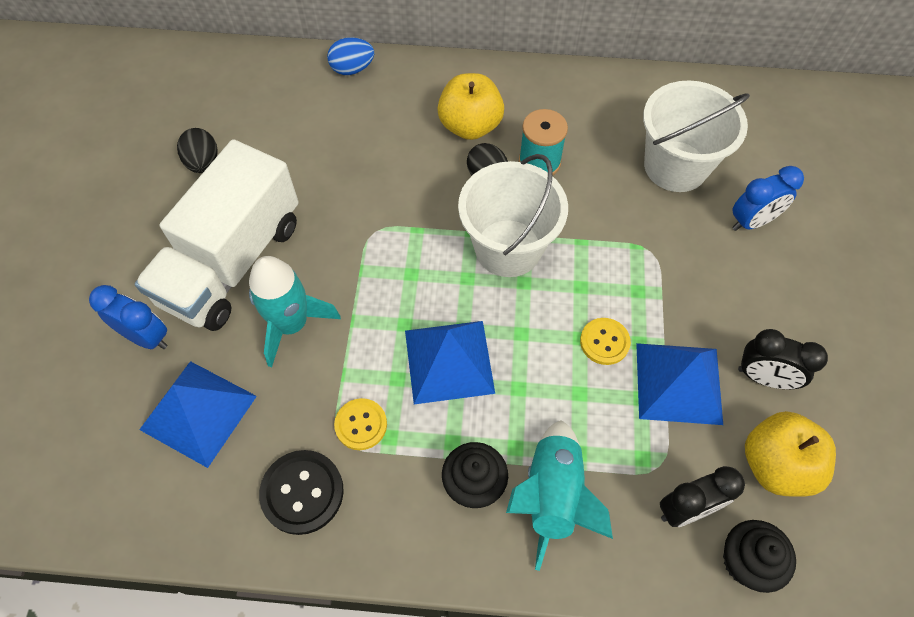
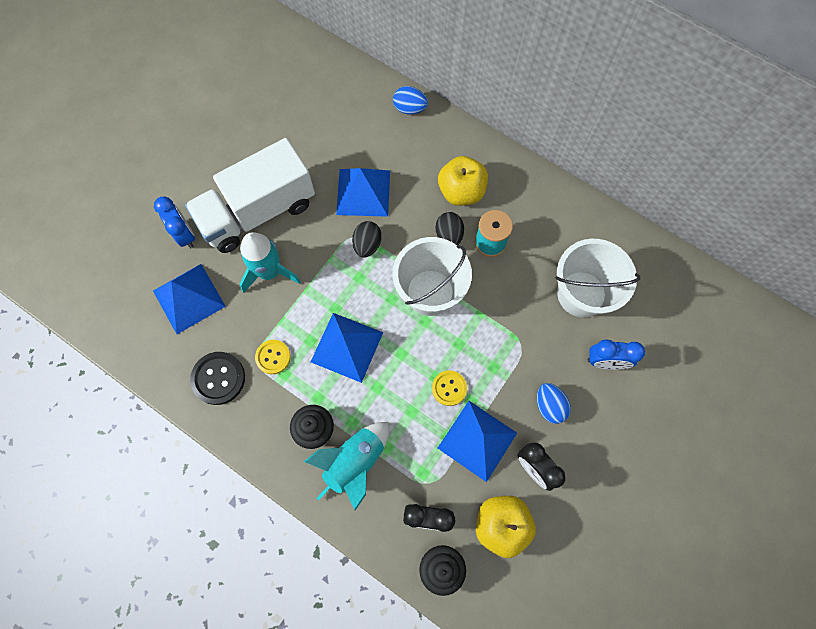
camera: 30 degrees right, 10 degrees up
black egg [177,128,217,173] -> black egg moved to [352,221,382,257]
none -> blue pyramid [336,168,390,217]
none -> blue egg [537,383,571,424]

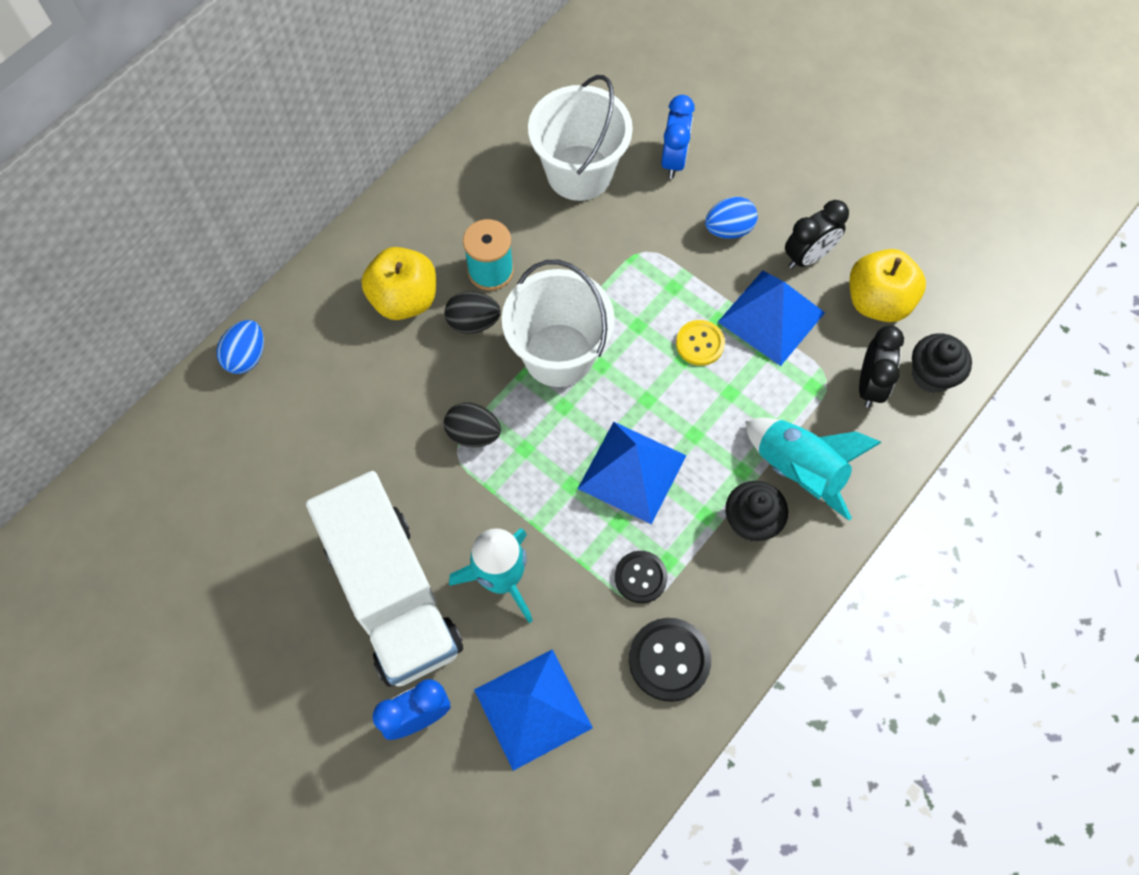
camera: 85 degrees left, 5 degrees down
yellow button [255,340,290,374] -> black button [615,551,668,603]
blue pyramid [336,168,390,217] -> none

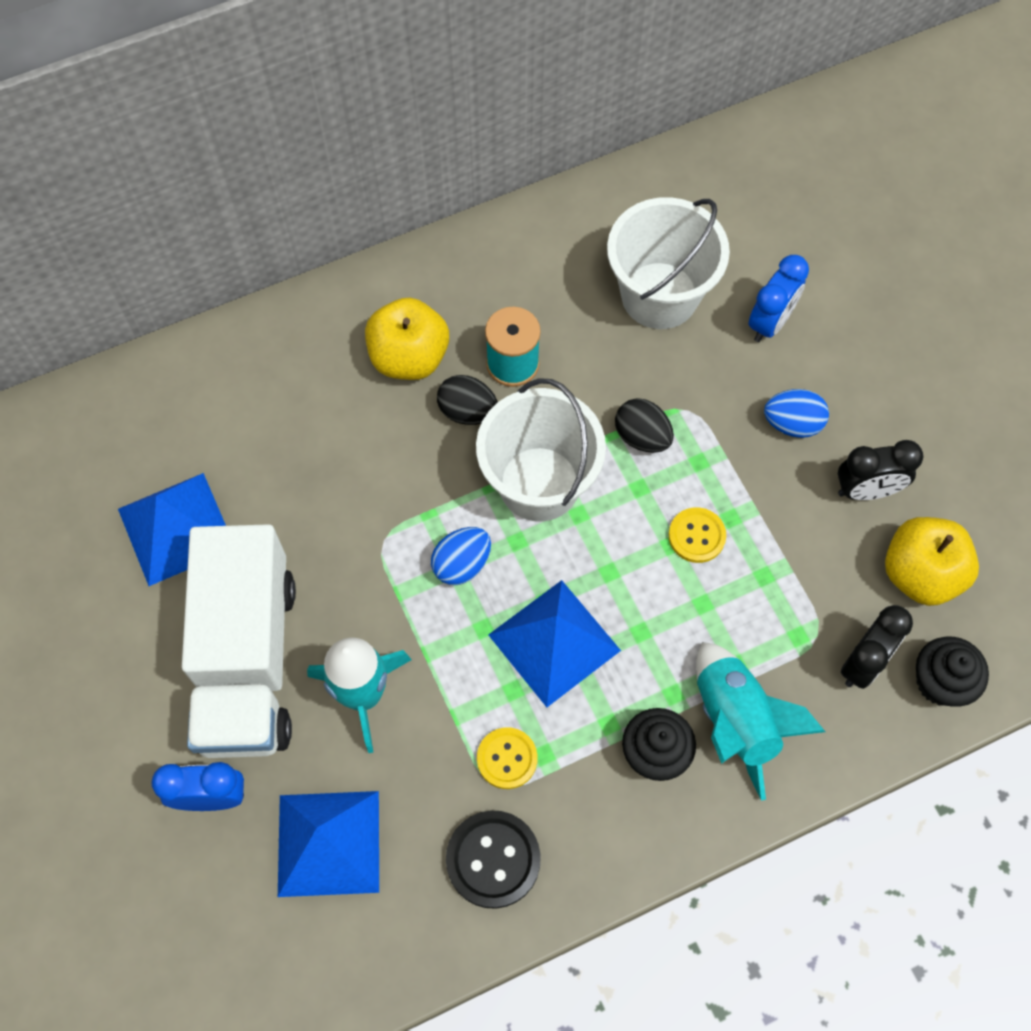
camera: 25 degrees right, 0 degrees up
blue egg [217,320,264,374] -> blue egg moved to [431,527,491,585]
black egg [444,403,501,447] -> black egg moved to [615,398,674,453]
black button [615,551,668,603] -> yellow button [477,727,538,789]
blue pyramid [718,270,825,366] -> blue pyramid moved to [118,473,226,586]

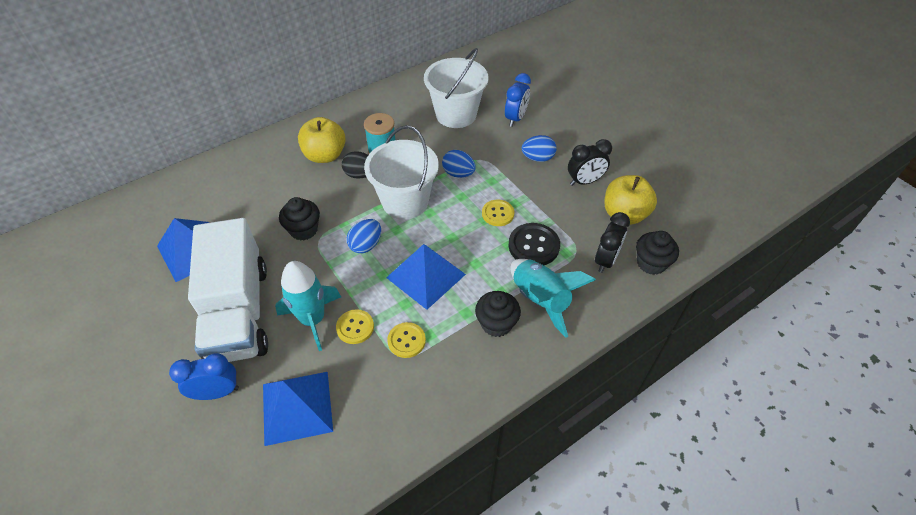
camera: 10 degrees left, 15 degrees down
black button [446,810,541,909] -> black button moved to [508,223,560,265]
black egg [615,398,674,453] -> blue egg [442,150,476,178]
none -> black cupcake [279,197,320,241]
none -> yellow button [336,309,374,344]

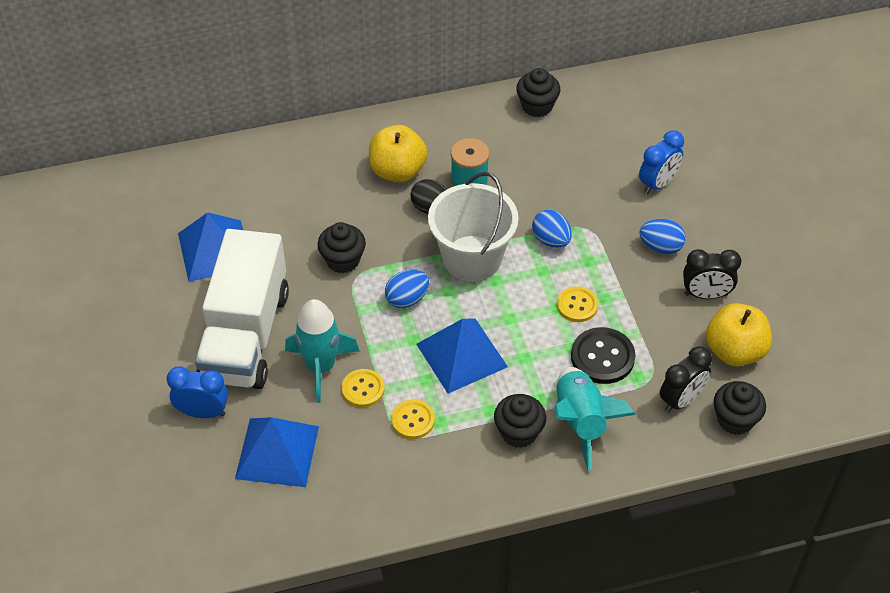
camera: 20 degrees right, 0 degrees up
white bucket [424,48,489,128] -> none
none -> black cupcake [516,68,561,117]

